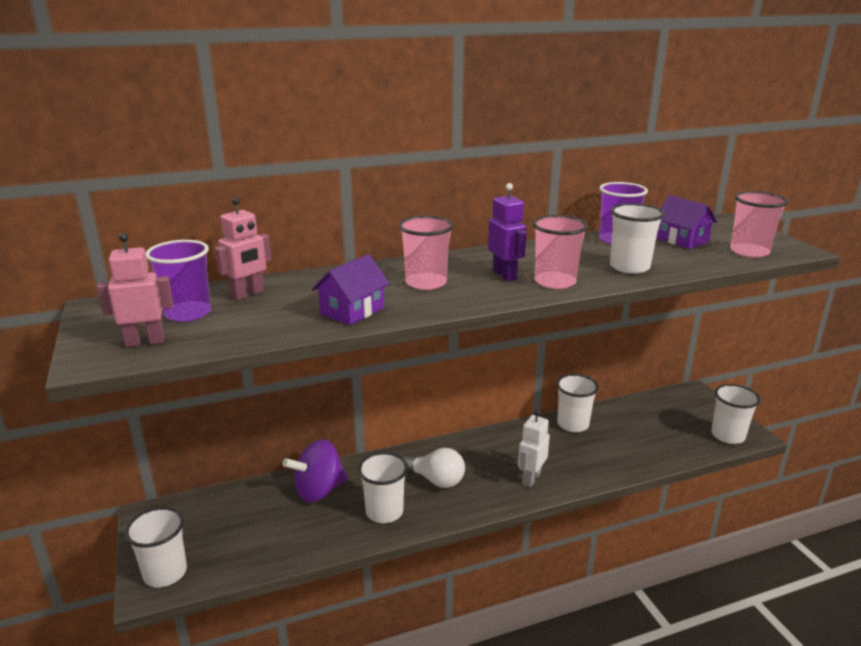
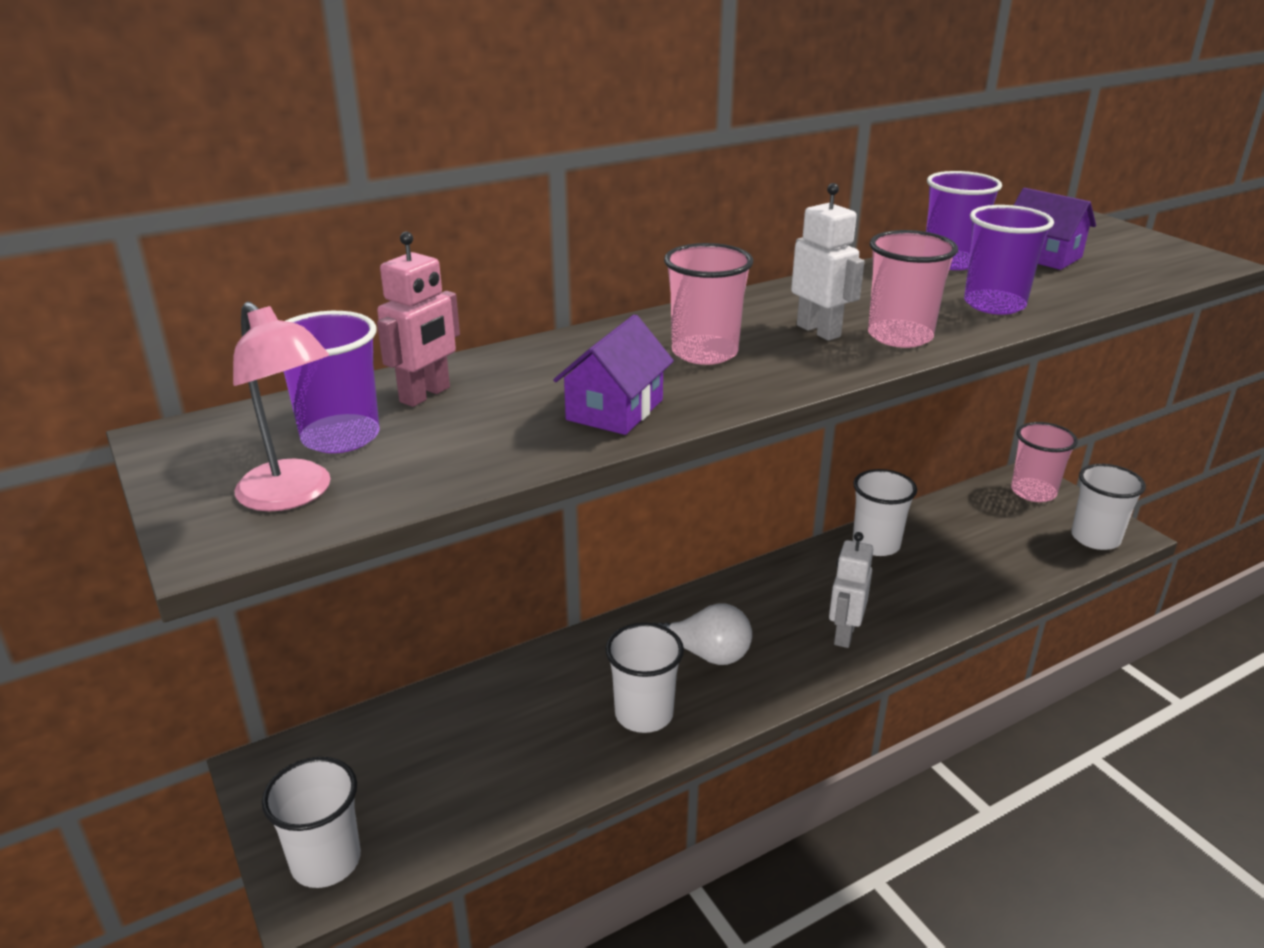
camera: 10 degrees left, 5 degrees up
pink robot [97,233,173,347] -> pink lamp [233,302,331,511]
purple spinning top [282,439,348,502] -> none
purple robot [488,183,527,281] -> white robot [791,183,865,341]
white cup [610,203,665,274] -> purple cup [964,205,1054,315]
pink cup [730,191,788,258] -> pink cup moved to [1011,422,1078,502]

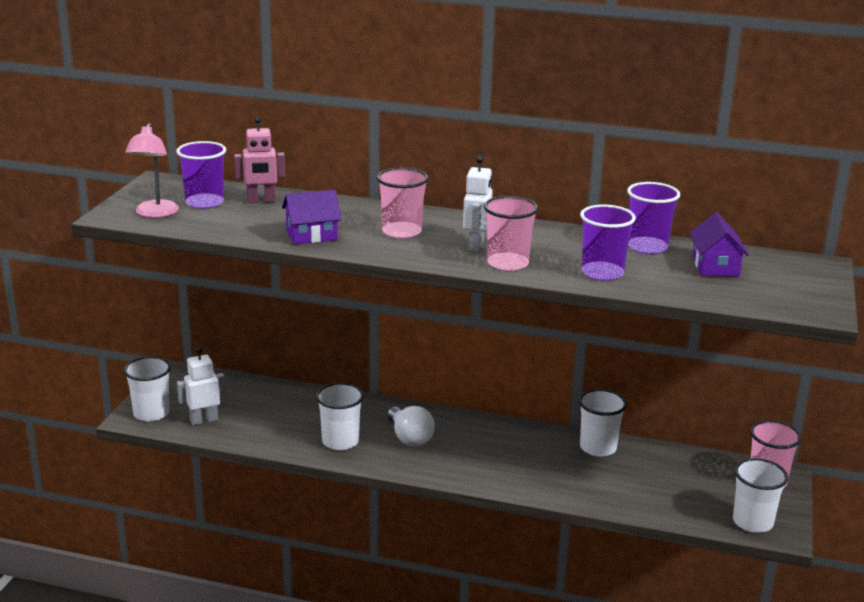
camera: 45 degrees right, 5 degrees down
white robot [829,532,873,648] -> white robot moved to [177,347,226,425]

